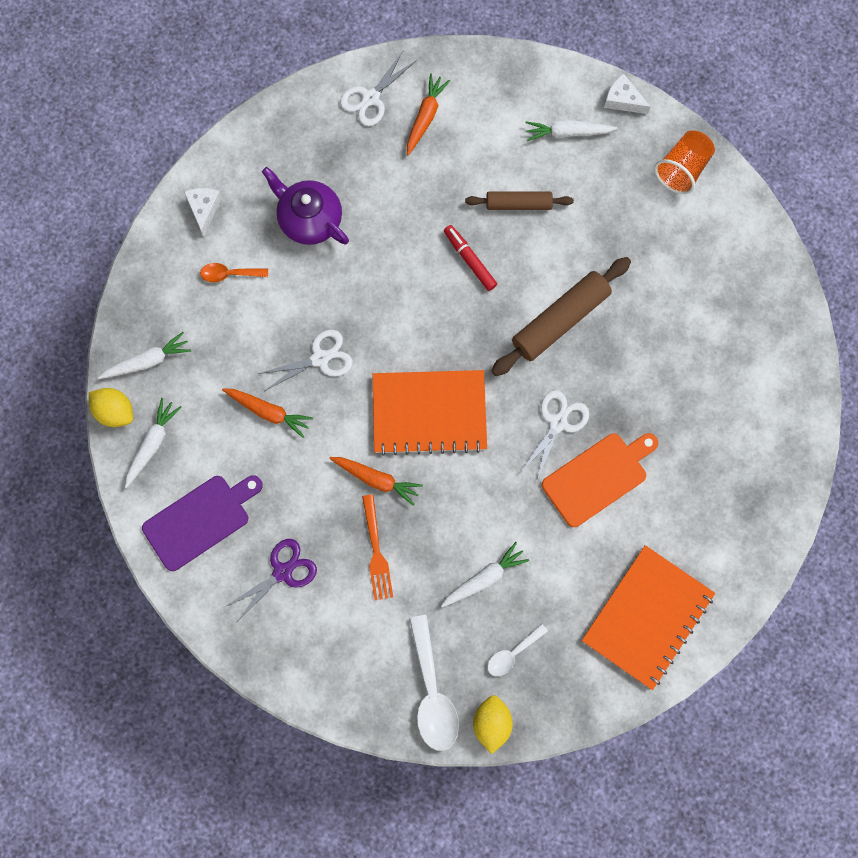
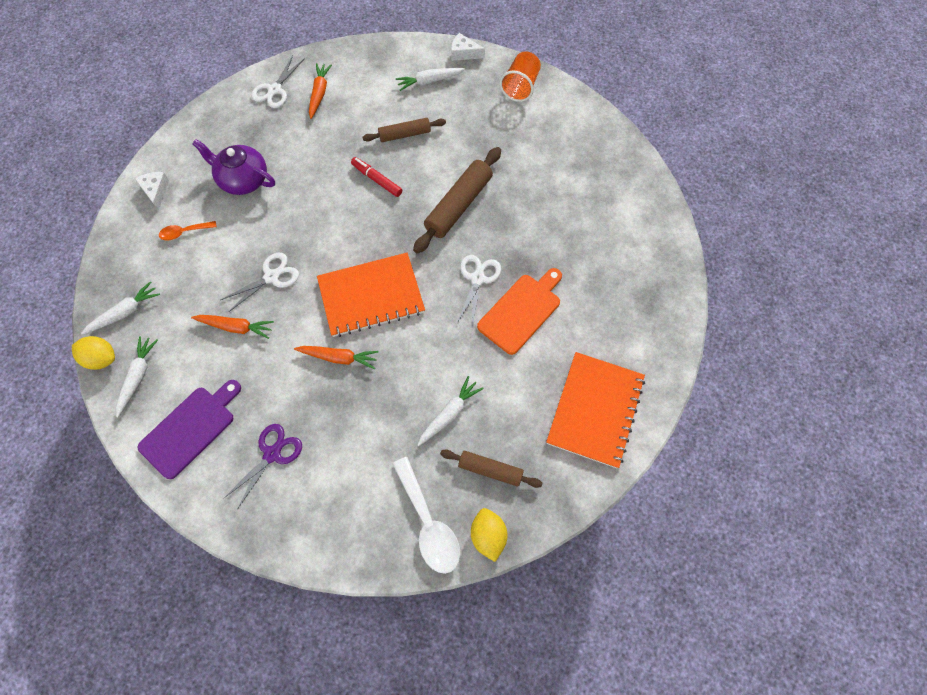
camera: 15 degrees left, 10 degrees down
orange fork [362,494,393,600] -> none
white spoon [487,624,548,676] -> brown rolling pin [440,450,542,488]

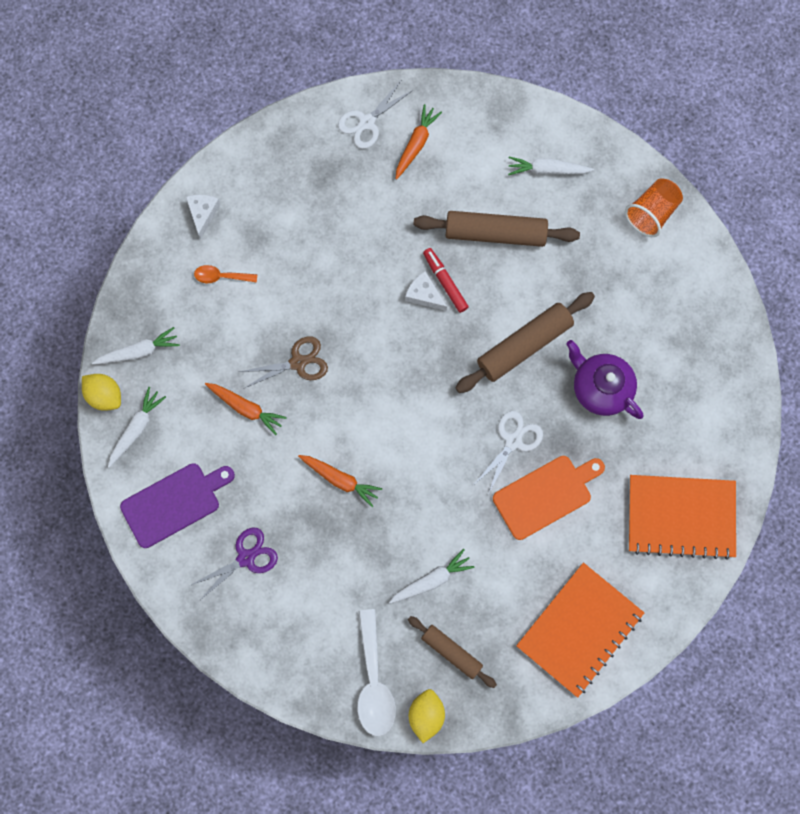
camera: 20 degrees right, 10 degrees up
purple teapot [192,139,275,195] -> purple teapot moved to [566,340,643,419]
white scissors [221,253,299,312] -> brown scissors [240,336,328,389]
orange notebook [317,253,425,337] -> orange notebook moved to [628,475,736,560]
brown rolling pin [362,118,446,142] -> brown rolling pin [413,211,580,247], size x1.64
white cheese [451,33,485,61] -> white cheese moved to [405,271,447,311]

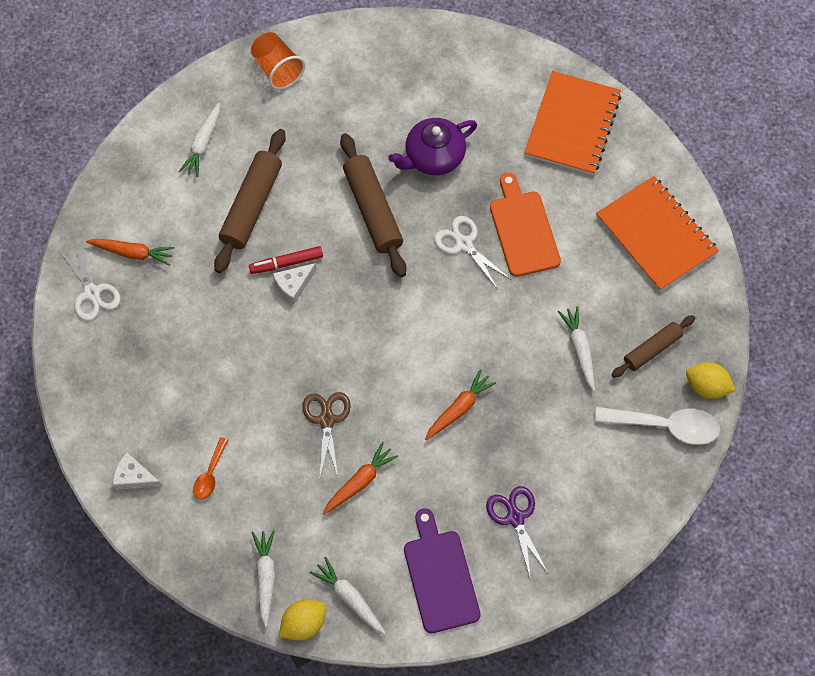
camera: 75 degrees left, 10 degrees down
orange carrot [396,104,442,180] -> orange carrot turned 150 degrees clockwise [86,239,175,266]

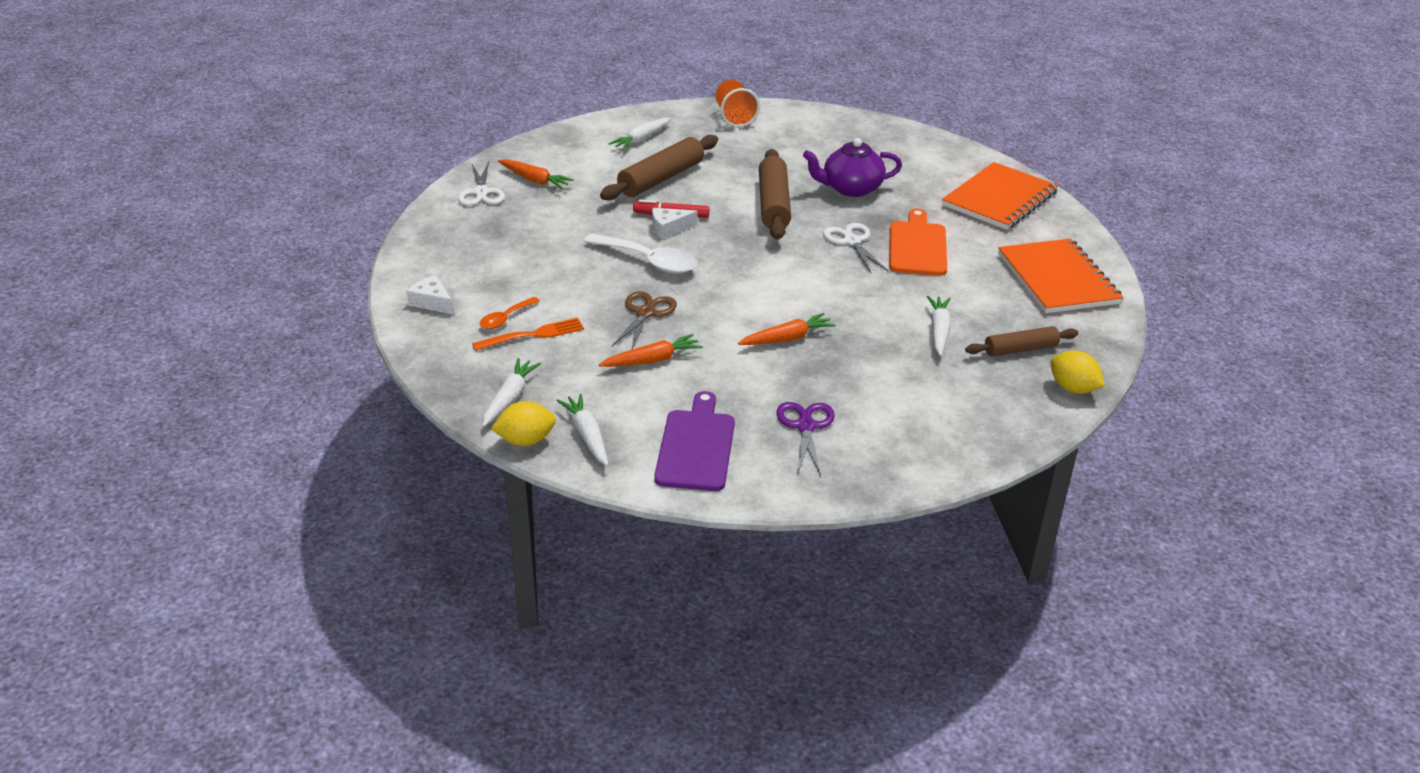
camera: 20 degrees right, 30 degrees down
white spoon [595,407,720,445] -> white spoon moved to [583,233,697,274]
none -> orange fork [472,318,584,351]

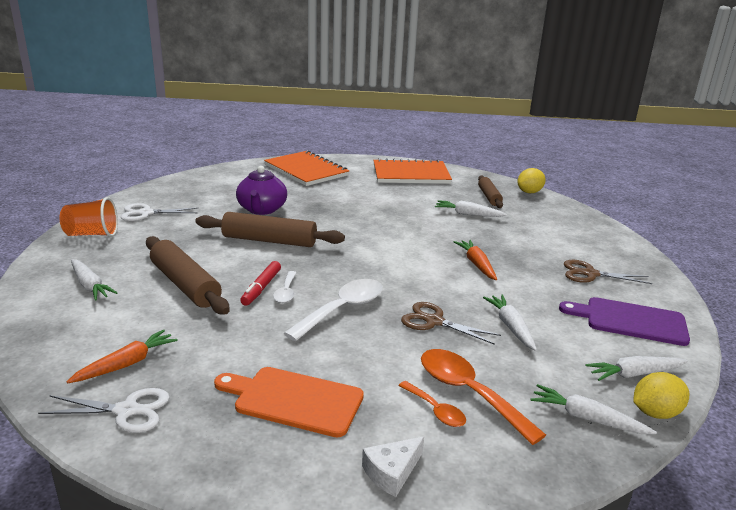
camera: 80 degrees left, 10 degrees down
orange fork [472,318,584,351] -> orange spoon [421,349,546,445]
yellow lemon [491,401,556,446] -> yellow lemon turned 75 degrees clockwise [633,372,689,419]
orange carrot [599,334,703,367] -> white carrot [483,295,537,351]
white cheese [652,208,698,239] -> white spoon [273,271,297,303]
purple scissors [776,402,835,476] -> brown scissors [564,260,652,284]
white scissors [823,223,889,273] -> white scissors moved to [121,203,198,221]
orange cutting board [889,209,947,276] -> orange cutting board moved to [214,367,364,437]

